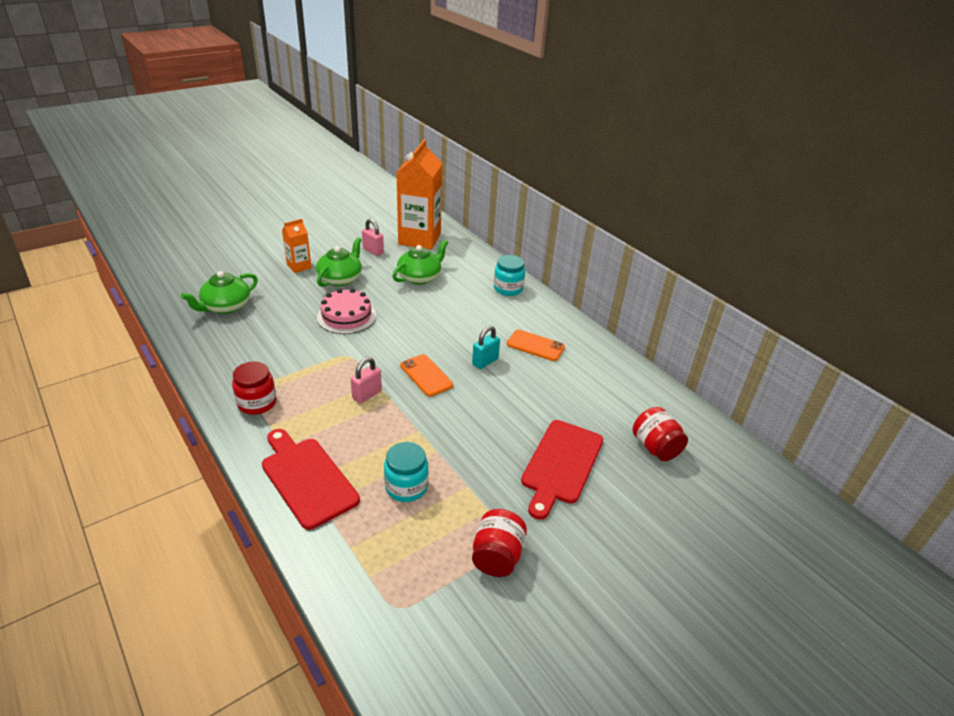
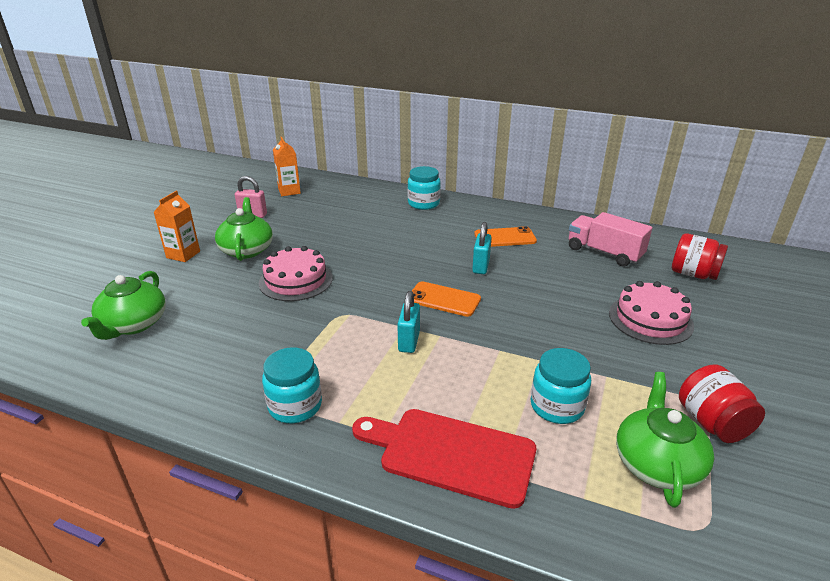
camera: 30 degrees left, 5 degrees down
red jar [232,361,277,415] -> turquoise jar [262,347,322,423]
pink padlock [351,357,382,404] -> turquoise padlock [397,291,420,353]
green teapot [392,240,448,285] -> green teapot moved to [616,372,714,508]
orange carton [396,139,443,250] -> orange carton [273,137,301,196], size x0.49
red cutting board [521,420,603,520] -> pink cake [609,281,694,345]
none -> pink truck [569,212,652,267]

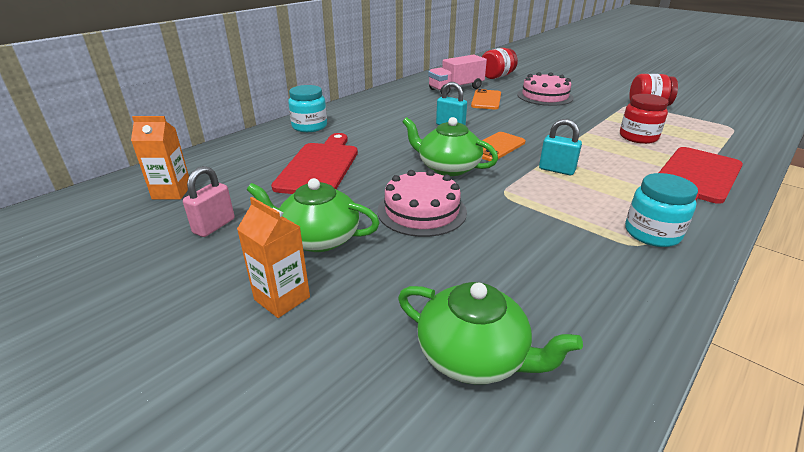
camera: 70 degrees left, 0 degrees up
orange phone [474,226,537,247] -> orange phone moved to [471,89,501,109]
turquoise jar [531,348,591,424] -> red jar [620,94,669,144]
green teapot [616,372,714,508] -> green teapot moved to [403,117,498,176]
none -> red cutting board [271,133,358,194]

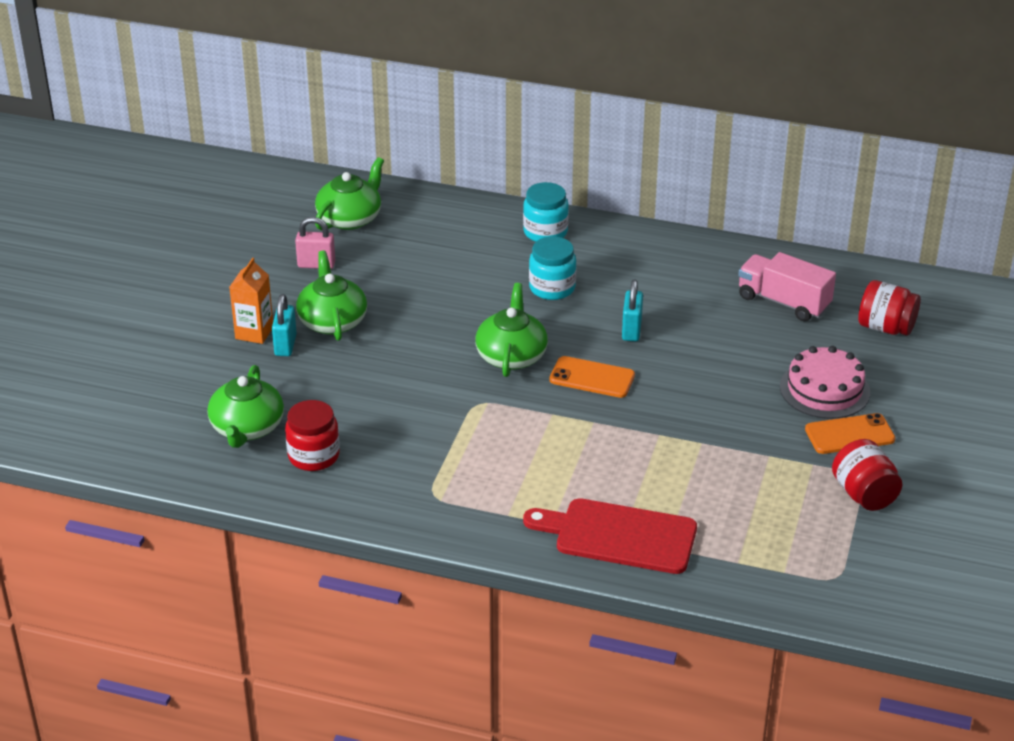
camera: 65 degrees right, 5 degrees up
orange carton [131,116,189,199] -> green teapot [315,157,384,230]
red cutting board [271,133,358,194] -> none
pink cake [377,170,467,237] -> none
orange phone [471,89,501,109] -> orange phone moved to [805,413,895,454]
turquoise padlock [539,119,582,175] -> turquoise padlock moved to [272,294,297,356]
red jar [620,94,669,144] -> red jar moved to [285,400,340,471]
turquoise jar [625,173,698,247] -> turquoise jar moved to [529,237,576,300]

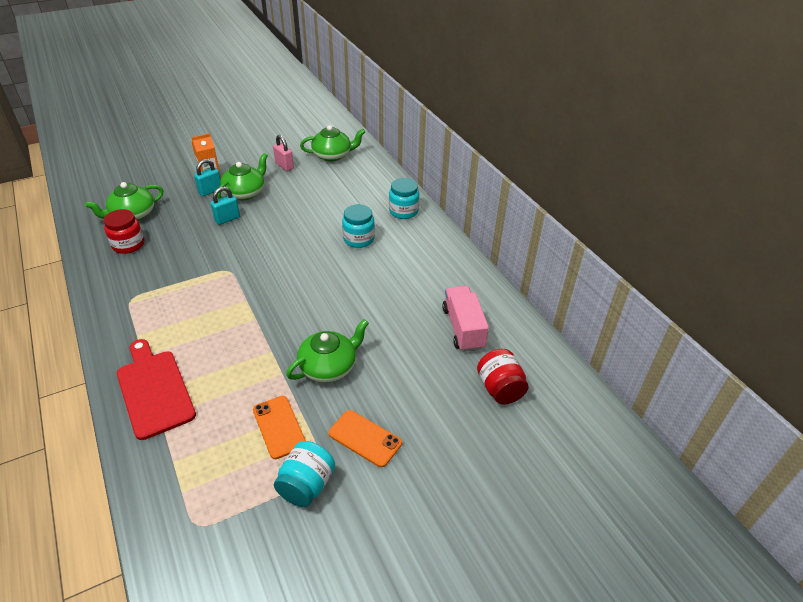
camera: 45 degrees right, 5 degrees up
green teapot [475,283,548,377] -> green teapot moved to [286,319,369,383]
orange phone [550,356,635,398] -> orange phone moved to [253,396,306,459]
turquoise padlock [622,280,643,341] -> turquoise padlock moved to [210,186,240,225]
pink cake [780,346,870,419] -> none
red jar [832,439,902,511] -> turquoise jar [274,441,335,507]

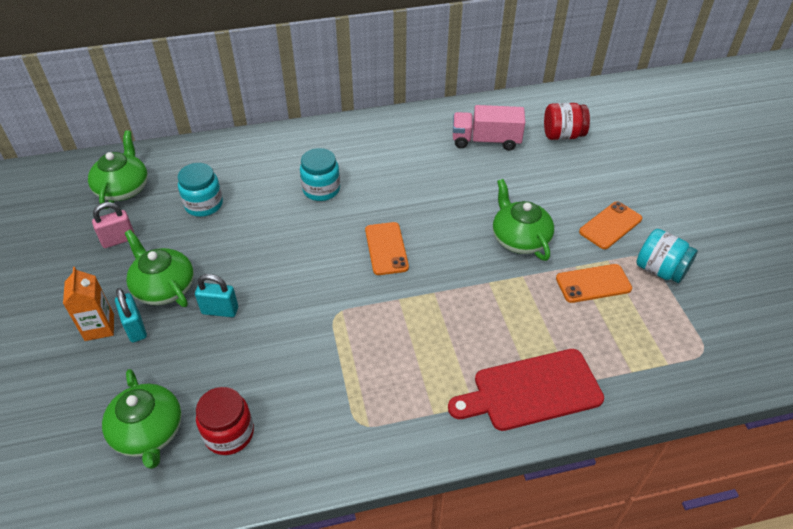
camera: 75 degrees left, 5 degrees up
turquoise padlock [210,186,240,225] -> turquoise padlock turned 60 degrees counterclockwise [195,274,238,317]
turquoise jar [389,178,419,219] -> turquoise jar moved to [178,163,223,217]
none -> orange phone [365,222,409,275]

